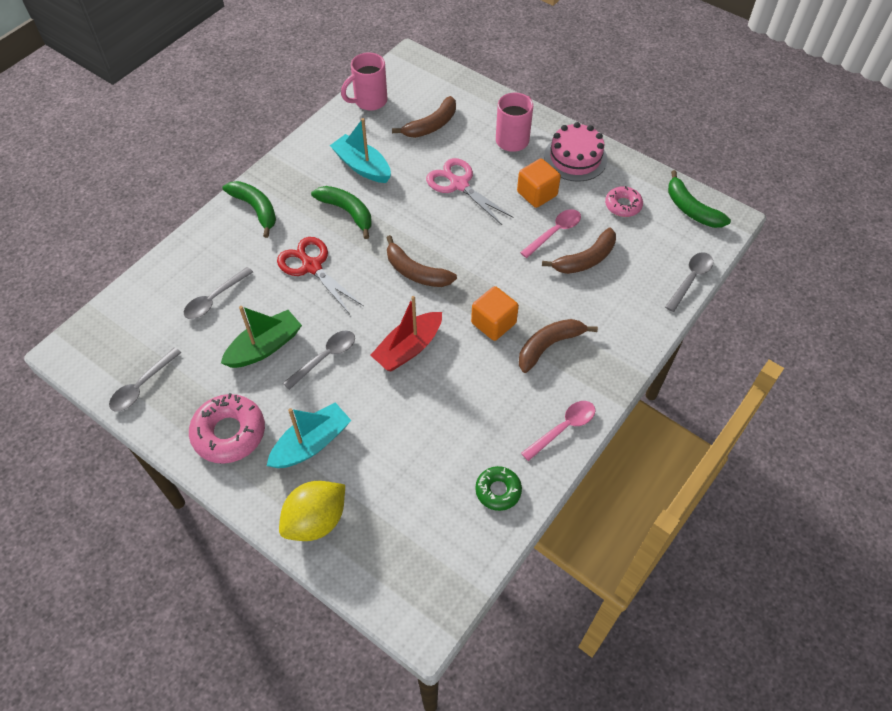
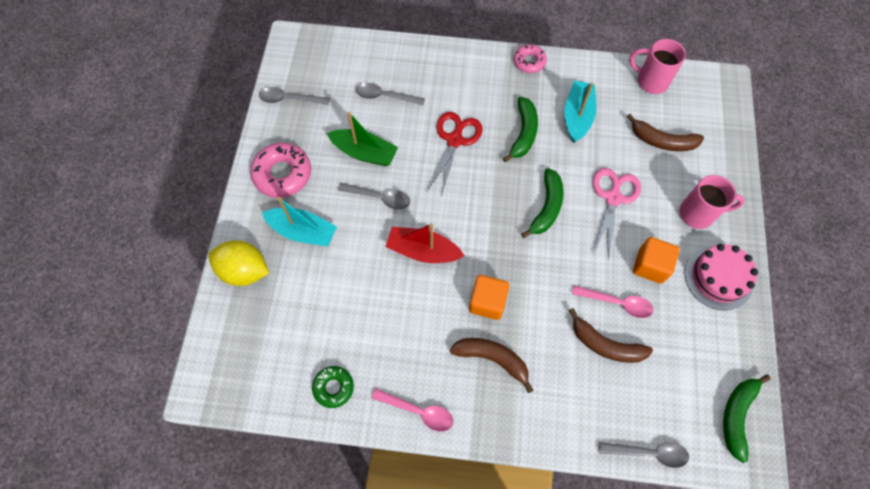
camera: 60 degrees right, 10 degrees up
green banana [222,181,276,238] -> green banana moved to [521,168,563,238]
brown banana [386,235,457,287] -> none
pink donut [605,186,643,217] -> pink donut moved to [514,44,547,73]

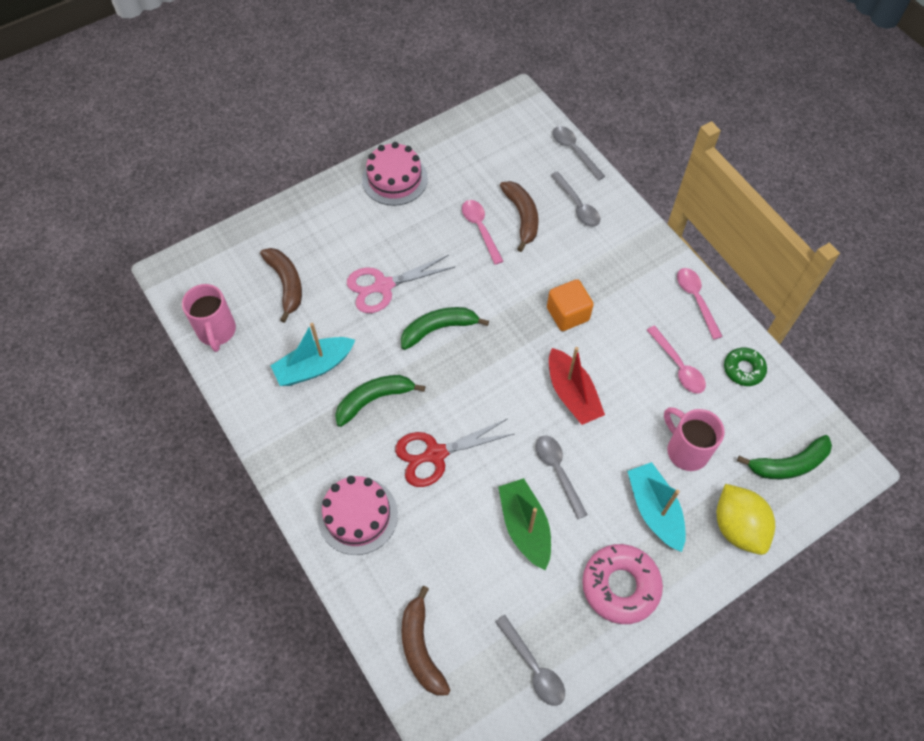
camera: 130 degrees left, 5 degrees down
grey spoon [356,83,425,105] -> grey spoon moved to [550,171,600,227]
brown banana [450,338,533,393] -> brown banana moved to [402,586,450,696]
pink donut [514,44,547,73] -> none
orange cube [633,237,680,284] -> none
pink mug [680,175,745,229] -> pink mug moved to [664,407,724,471]
green banana [723,374,771,463] -> green banana moved to [737,435,832,479]
none -> pink cake [318,476,398,555]
none -> pink spoon [647,326,706,393]

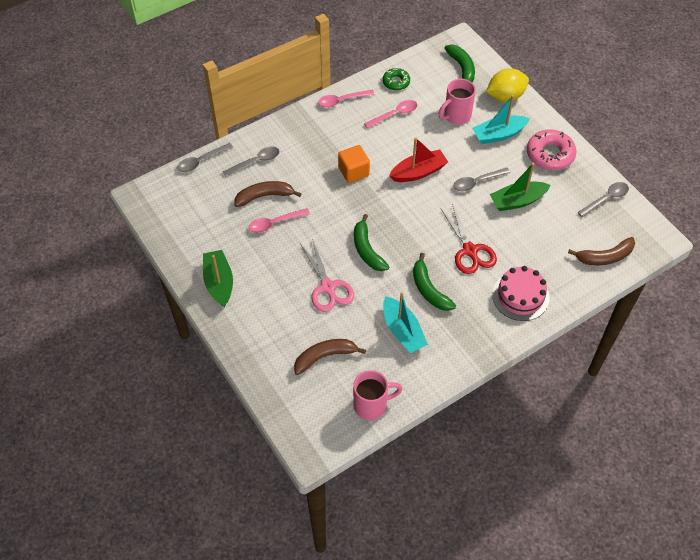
camera: 90 degrees left, 5 degrees down
pink cake [362,142,428,206] -> green boat [203,250,233,307]

